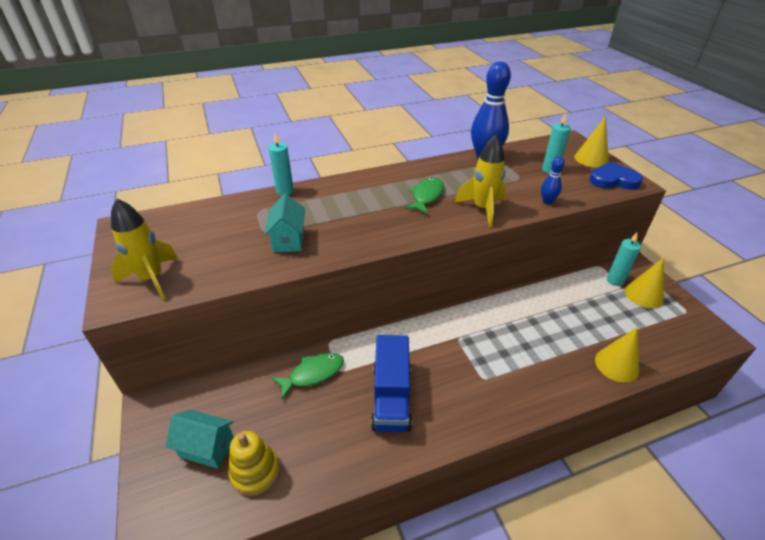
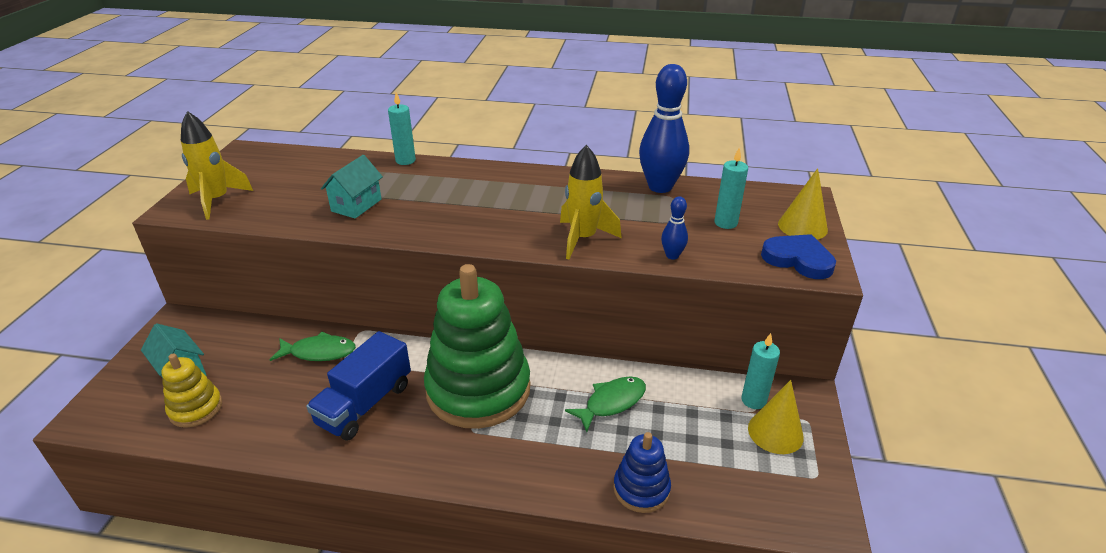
camera: 30 degrees right, 5 degrees down
green fish [404,177,444,214] -> green fish moved to [565,377,646,432]
yellow cone [595,327,639,383] -> blue stacking toy [613,432,671,513]
none -> green stacking toy [424,264,531,429]

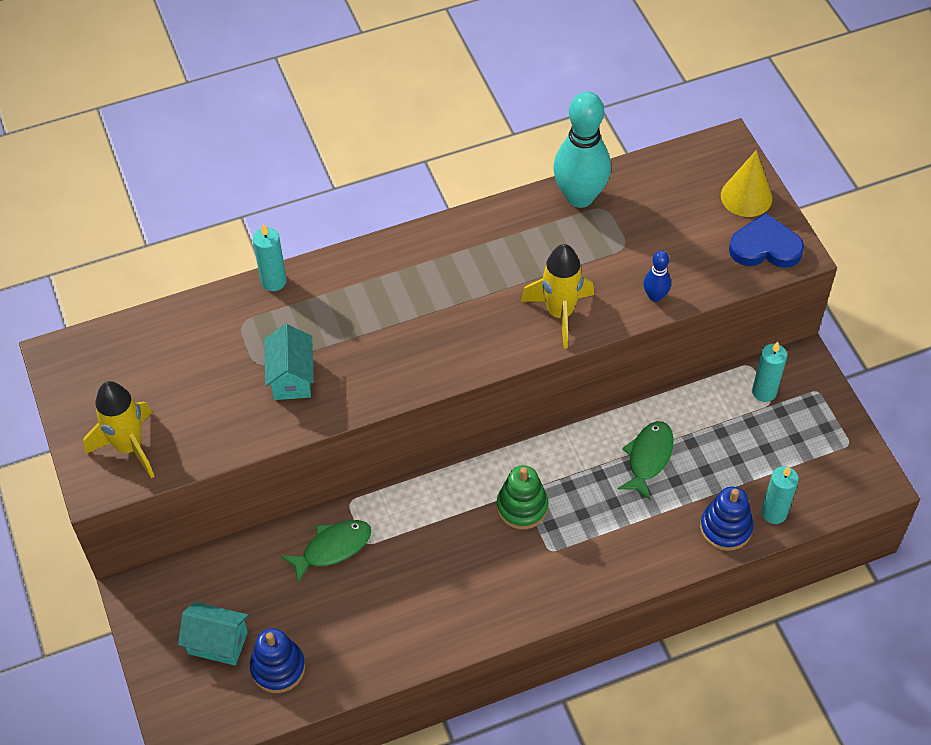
camera: 30 degrees left, 20 degrees up
yellow stacking toy [162,353,222,428] -> blue stacking toy [250,628,305,693]
blue truck [306,331,411,441] -> none
green stacking toy [424,264,531,429] -> green stacking toy [497,465,548,529], size x0.47
blue bowling pin [639,64,689,193] -> turquoise bowling pin [553,91,611,208]
turquoise candle [715,147,748,229] -> turquoise candle moved to [761,466,799,524]
yellow cone [748,380,804,454] -> none

